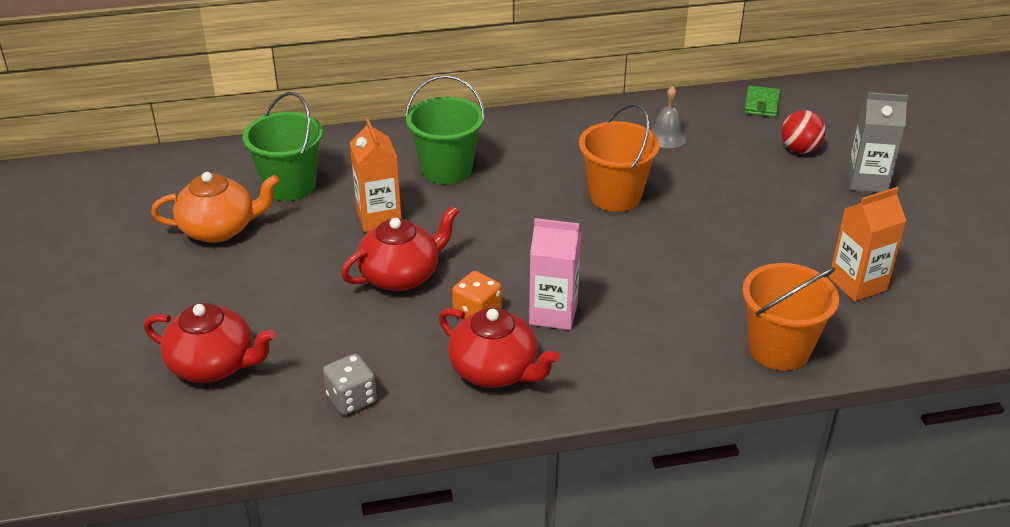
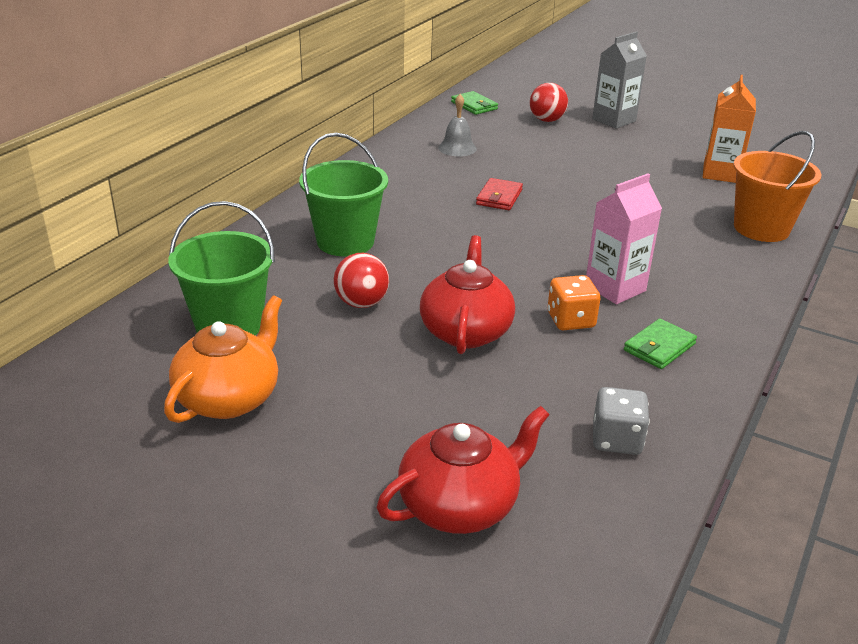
camera: 50 degrees left, 5 degrees down
orange carton [350,119,402,232] -> red ball [334,253,389,308]
red teapot [439,308,560,388] -> green wallet [624,318,697,369]
orange bucket [579,103,660,212] -> red wallet [476,178,523,210]

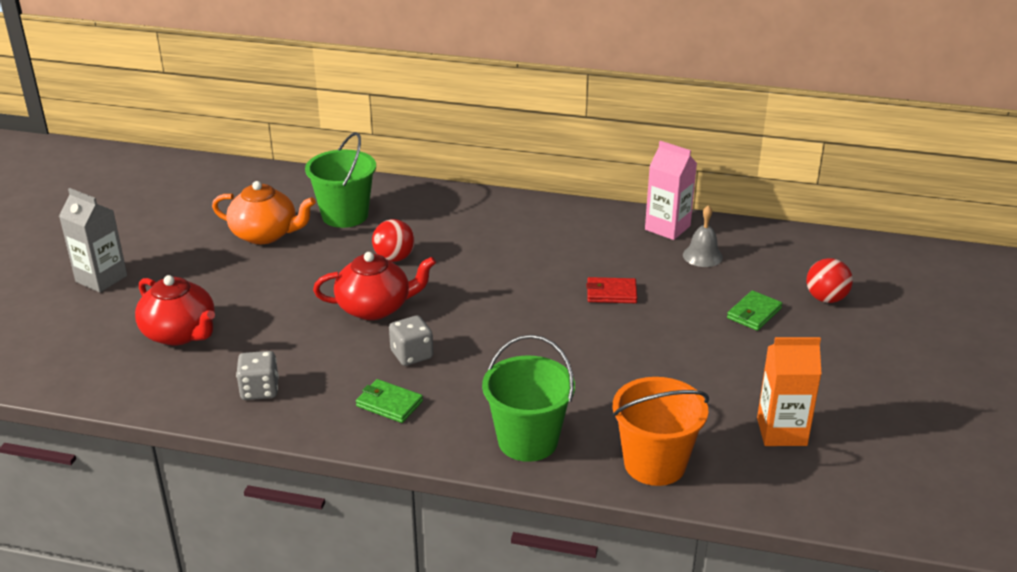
camera: 75 degrees right, 0 degrees up
green bucket [299,133,388,256] -> green bucket moved to [482,335,575,462]
green wallet [451,91,498,115] -> green wallet moved to [727,290,783,331]
orange dice [548,275,600,330] -> grey dice [389,315,433,366]
pink carton [586,173,662,304] -> pink carton moved to [645,141,697,240]
grey carton [592,32,647,129] -> grey carton moved to [59,188,127,293]

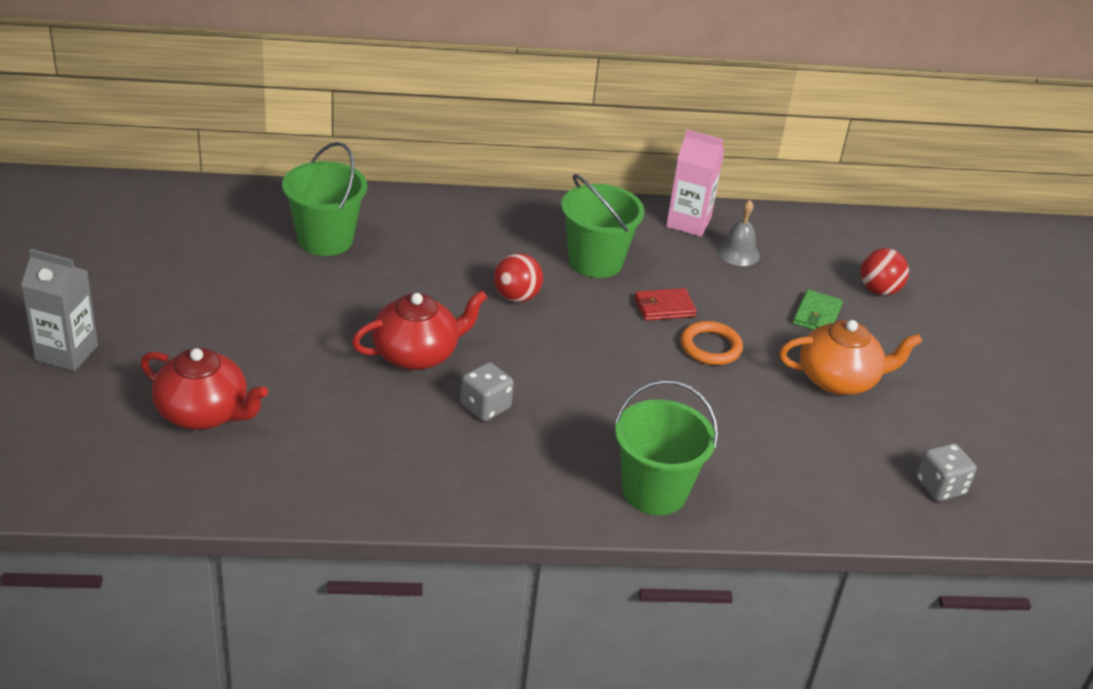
camera: 20 degrees left, 5 degrees up
orange teapot [212,181,316,244] -> orange teapot moved to [779,320,922,395]
grey dice [236,351,279,400] -> grey dice moved to [916,443,977,501]
green wallet [356,379,423,423] -> none
red ball [372,219,415,262] -> red ball moved to [494,253,543,302]
orange bucket [612,377,709,486] -> none
orange carton [757,337,822,446] -> none
none -> green bucket [561,174,644,278]
none -> orange ring [681,321,743,365]

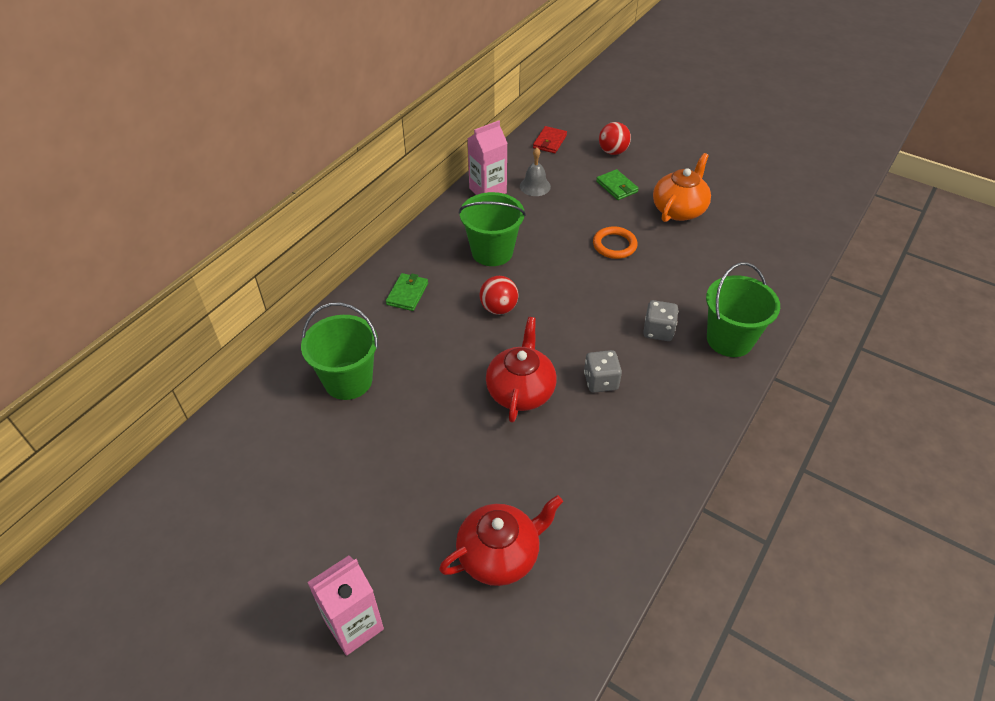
camera: 50 degrees left, 10 degrees up
grey carton [21,249,98,371] -> pink carton [307,556,384,656]
red wallet [635,288,697,321] -> red wallet moved to [533,126,567,153]
grey dice [916,443,977,501] -> grey dice moved to [643,300,678,341]
none -> green wallet [386,273,428,311]

